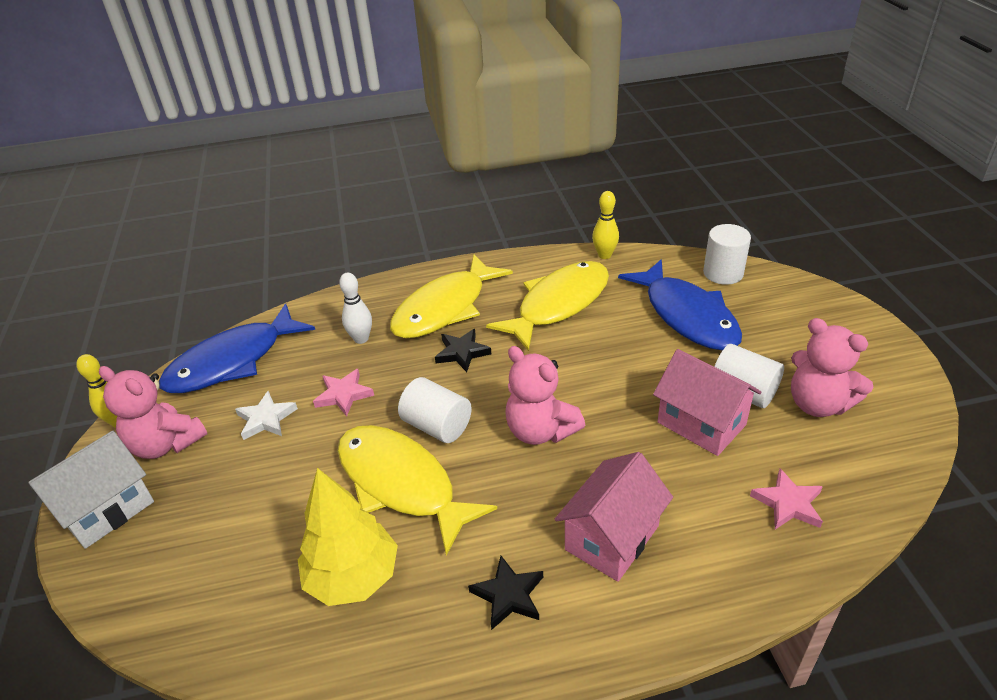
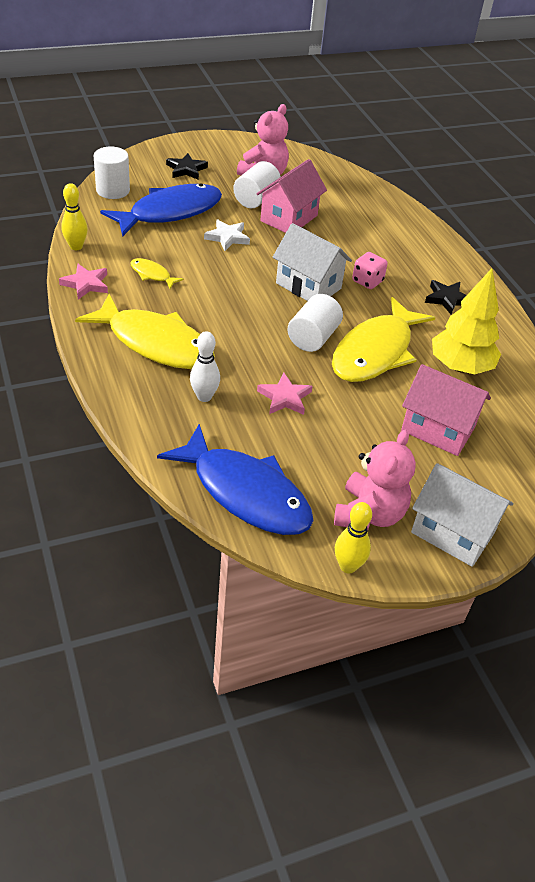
camera: 105 degrees left, 5 degrees up
white star [235,391,298,440] -> white star moved to [204,219,250,251]
black star [435,329,491,372] -> black star moved to [166,153,208,180]
yellow fish [486,261,609,351] -> yellow fish [130,258,184,289], size x0.43
pink teddy bear [505,346,585,445] -> white house [273,223,352,301]
pink house [555,452,673,582] -> pink house moved to [401,364,491,456]
pink star [750,468,823,530] -> pink star moved to [59,264,108,300]
none -> pink dice [352,252,388,289]

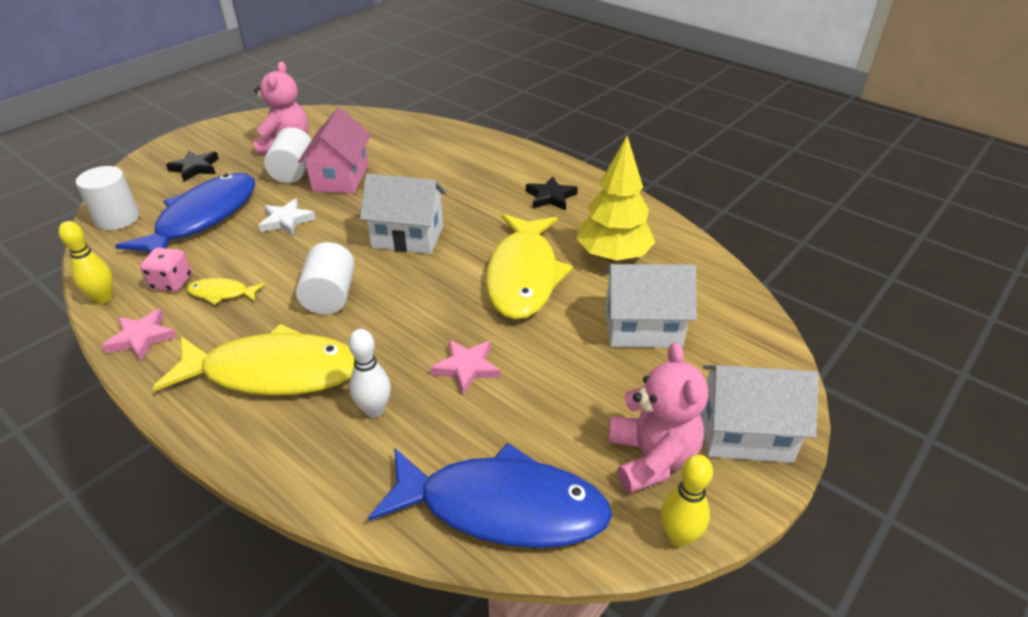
camera: 25 degrees left, 5 degrees down
white cylinder [287,294,343,352] -> white cylinder moved to [296,242,355,314]
pink dice [352,252,388,289] -> pink dice moved to [140,248,192,292]
pink house [401,364,491,456] -> white house [604,264,697,348]

